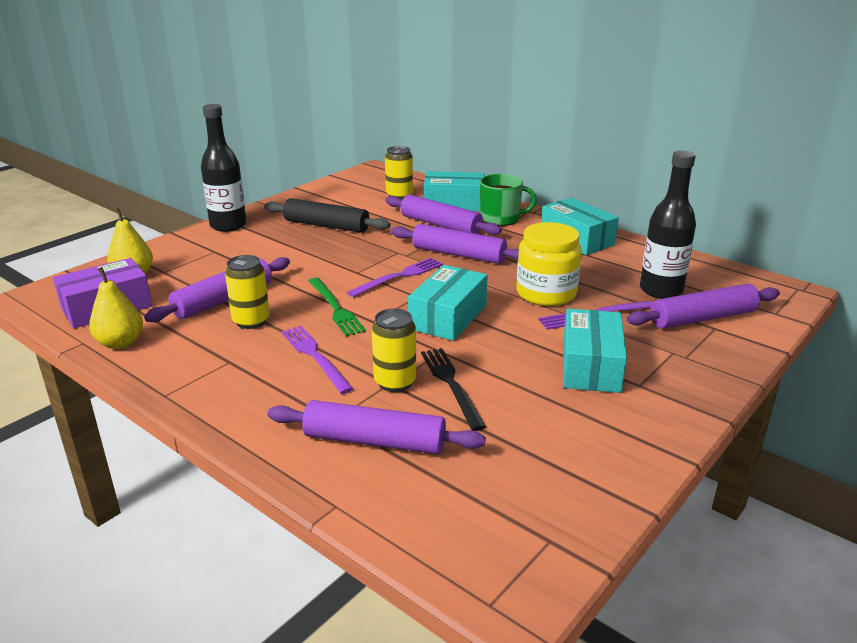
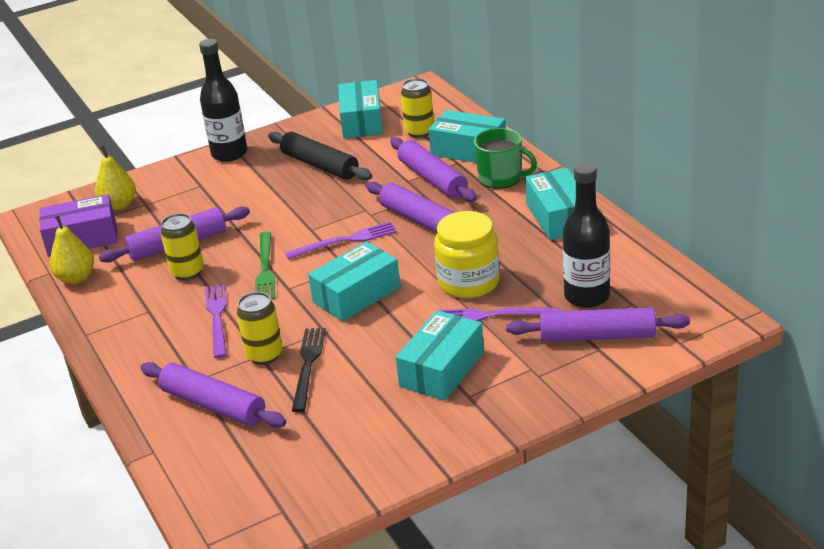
camera: 25 degrees right, 5 degrees up
none -> turquoise box [338,80,383,138]

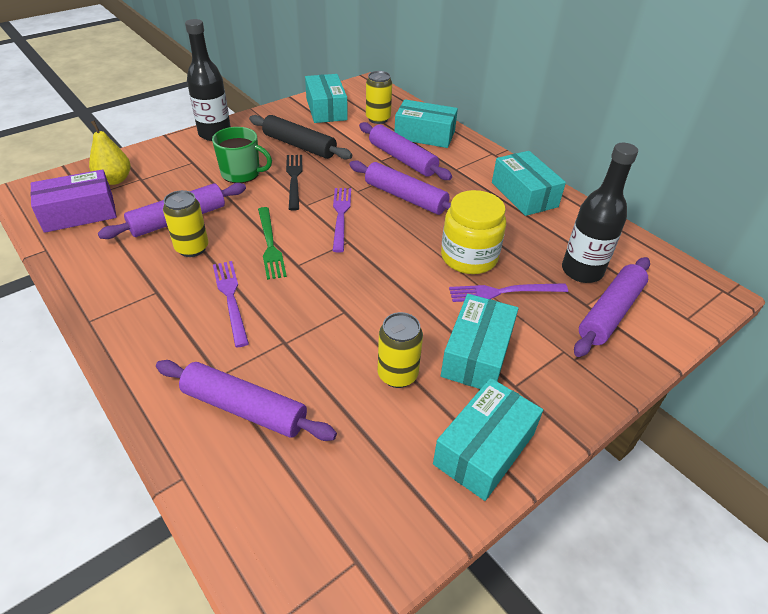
camera: 15 degrees left, 10 degrees up
yellow pear [50,215,94,284] -> none
yellow can [236,292,282,365] -> yellow can moved to [378,312,423,388]
purple fork [285,222,397,259] -> purple fork turned 60 degrees counterclockwise [333,188,351,253]
black fork [292,328,326,412] -> black fork moved to [286,155,303,211]
turquoise box [308,241,400,322] -> turquoise box moved to [433,378,543,501]
green mug [474,128,537,189] -> green mug moved to [212,127,272,183]
purple rolling pin [506,307,690,342] -> purple rolling pin turned 45 degrees counterclockwise [574,257,650,357]

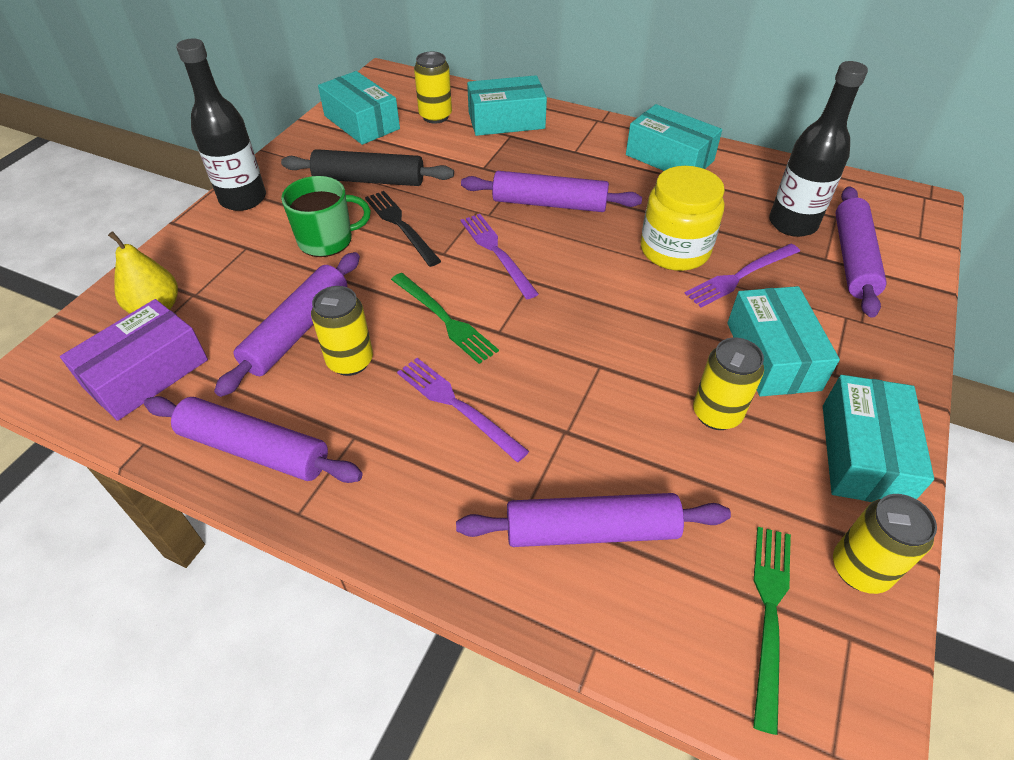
camera: 25 degrees left, 5 degrees up
purple rolling pin [359,122,452,180] -> purple rolling pin moved to [144,396,363,483]
none -> green fork [753,527,791,735]
none -> yellow can [833,494,937,594]

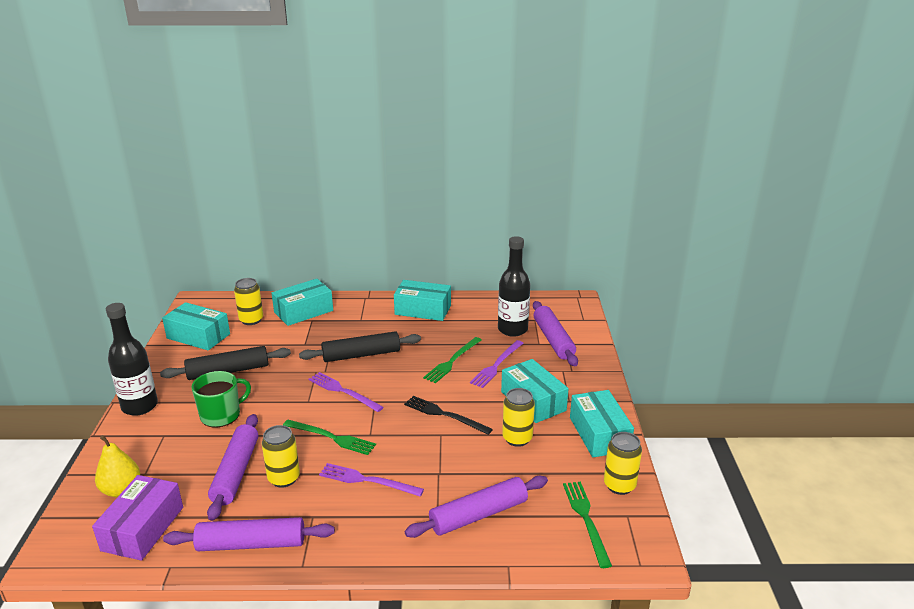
camera: 25 degrees left, 20 degrees down
black fork [365,191,441,267] -> black fork moved to [404,396,493,435]
purple rolling pin [461,171,642,212] -> black rolling pin [299,331,421,362]
yellow jar [641,166,725,271] -> green fork [423,337,482,383]

